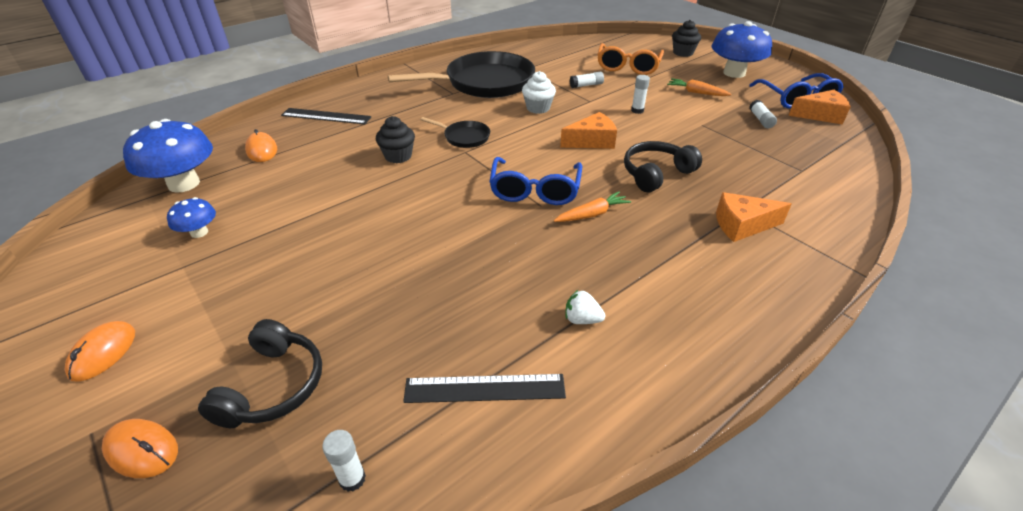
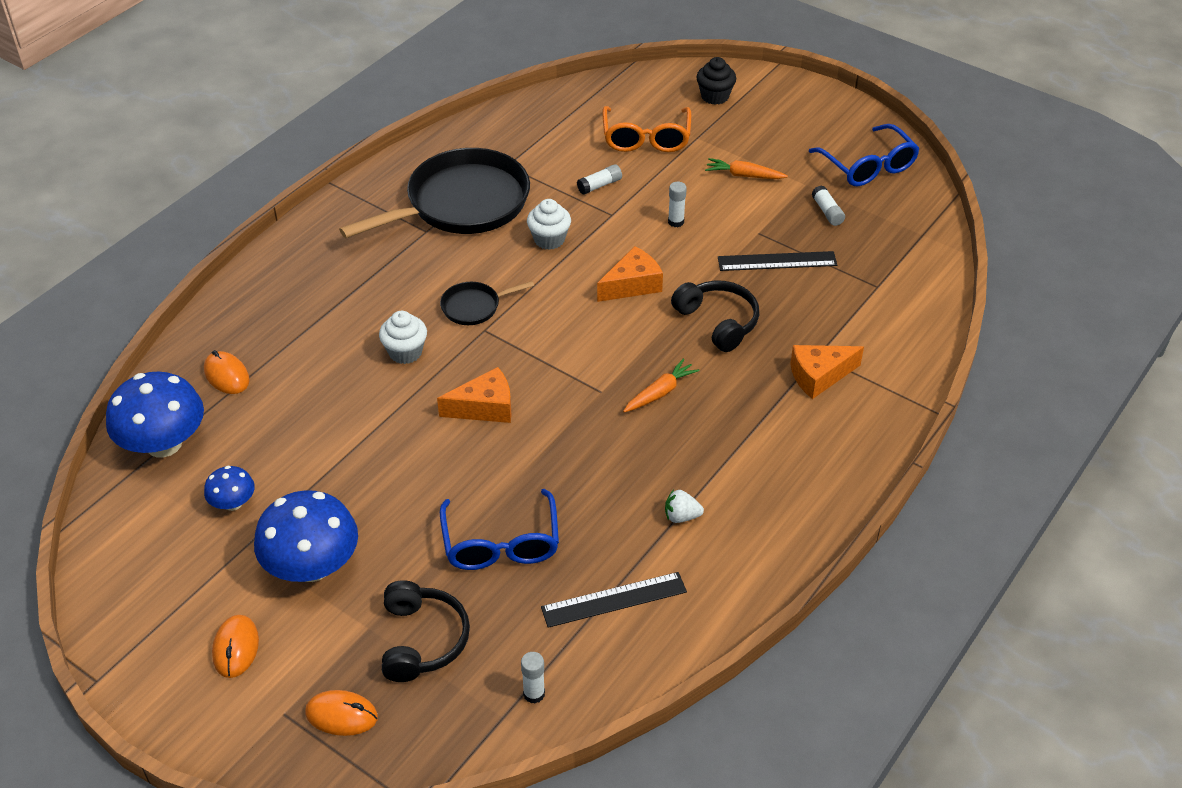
camera: 15 degrees left, 5 degrees up
black ruler [281,108,371,124] -> black ruler moved to [718,251,837,271]
black cupcake [376,116,415,163] -> white cupcake [379,311,427,364]
black pan [421,117,490,148] -> black pan turned 150 degrees clockwise [440,281,534,325]
blue glasses [489,157,582,205] -> blue glasses moved to [440,489,559,570]
black headphones [624,141,702,192] -> black headphones turned 105 degrees clockwise [671,280,759,352]
blue mushroom [712,21,772,78] -> blue mushroom moved to [254,490,358,582]
orange cheese [788,90,851,125] -> orange cheese moved to [437,367,511,423]

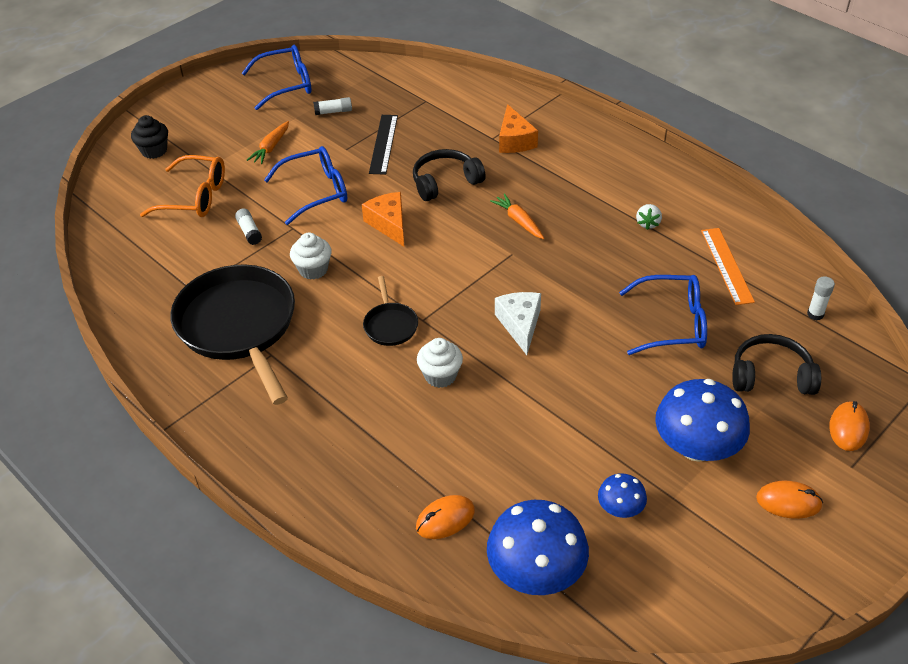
camera: 80 degrees left, 0 degrees up
orange cheese [437,367,511,423] -> white cheese [495,292,541,355]
black ruler [541,572,687,628] -> orange ruler [701,228,755,305]
white glue stick [668,182,687,227] -> blue glasses [264,146,347,225]

